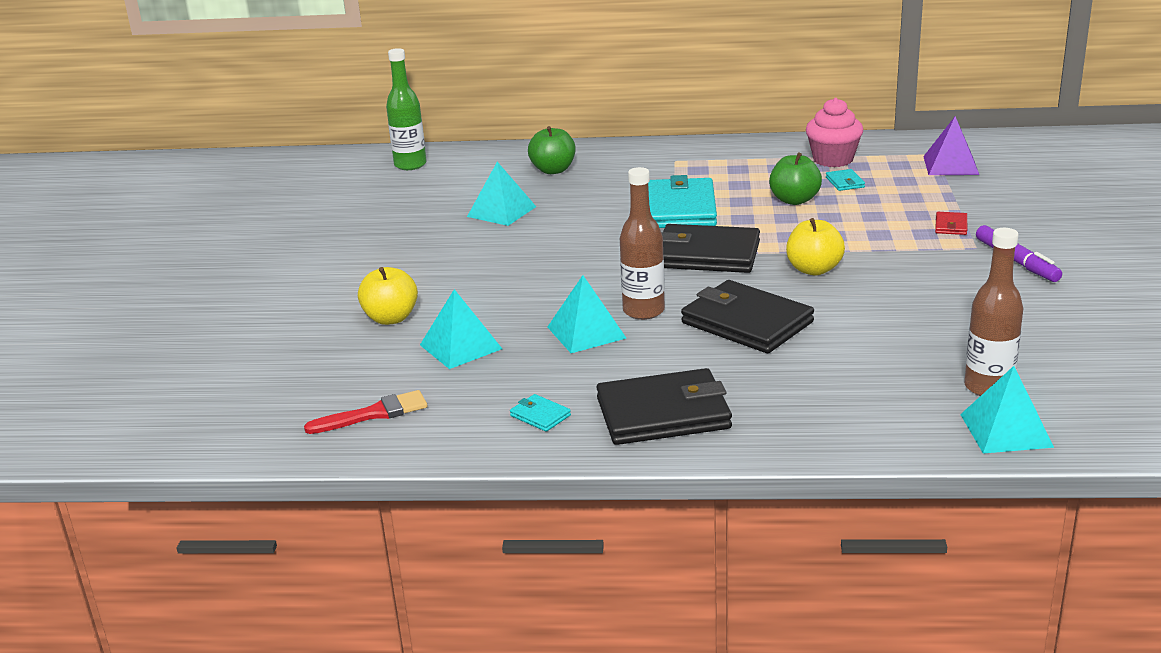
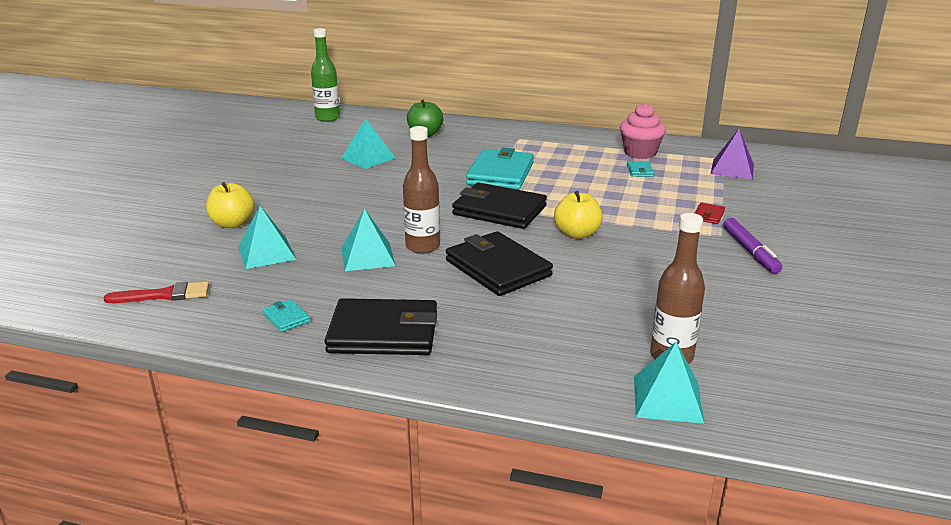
camera: 10 degrees right, 0 degrees up
green apple [769,152,822,205] -> none

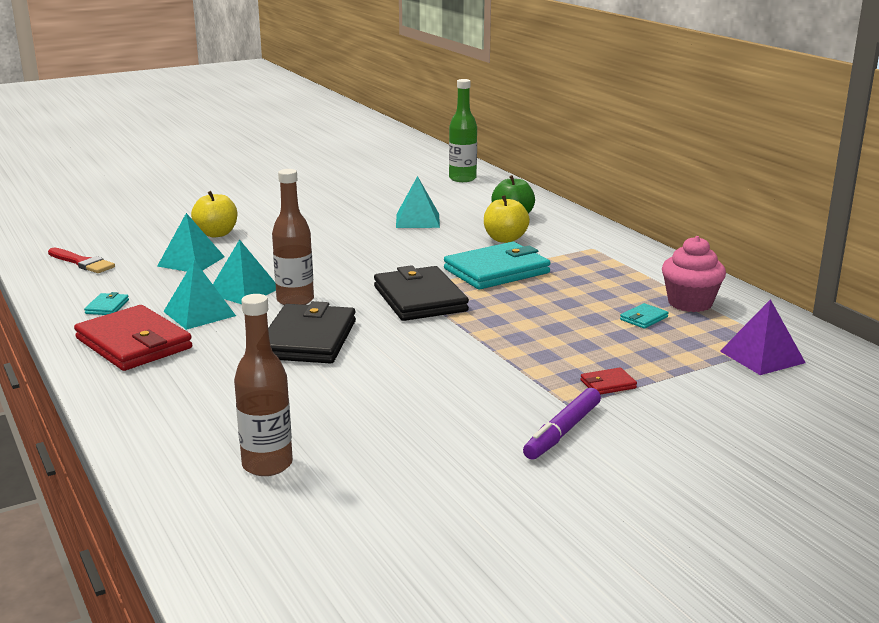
camera: 45 degrees right, 5 degrees down
black wallet [325,298,437,355] -> red wallet [74,305,192,371]
yellow apple [554,191,603,239] -> yellow apple moved to [484,195,530,243]
turquoise pyramid [634,342,704,424] -> turquoise pyramid moved to [163,260,236,330]

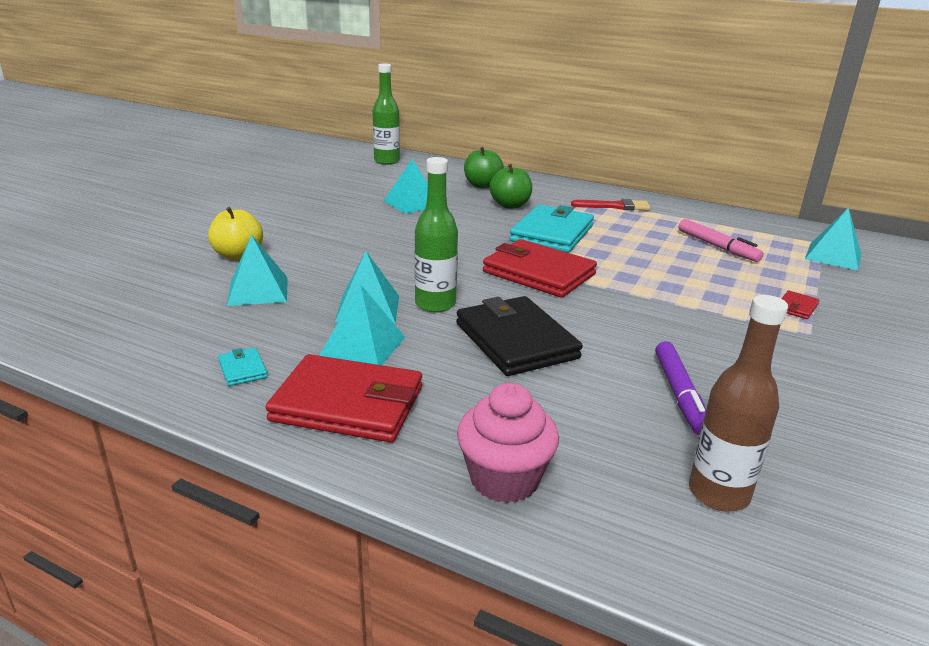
camera: 35 degrees left, 5 degrees up
red brush [48,248,115,273] -> red brush moved to [571,199,650,210]
brown bottle [272,169,314,305] -> green bottle [414,157,458,313]
black wallet [374,265,469,321] -> red wallet [483,239,597,297]
yellow apple [484,195,530,243] -> green apple [489,164,532,209]
purple marker [523,388,601,460] -> purple marker moved to [655,341,706,435]
turquoise wallet [620,303,669,329] -> pink marker [679,219,764,262]
pink cupcake [662,236,726,312] -> pink cupcake moved to [457,383,559,503]
purple pyramid [720,299,806,375] -> turquoise pyramid [805,207,861,270]

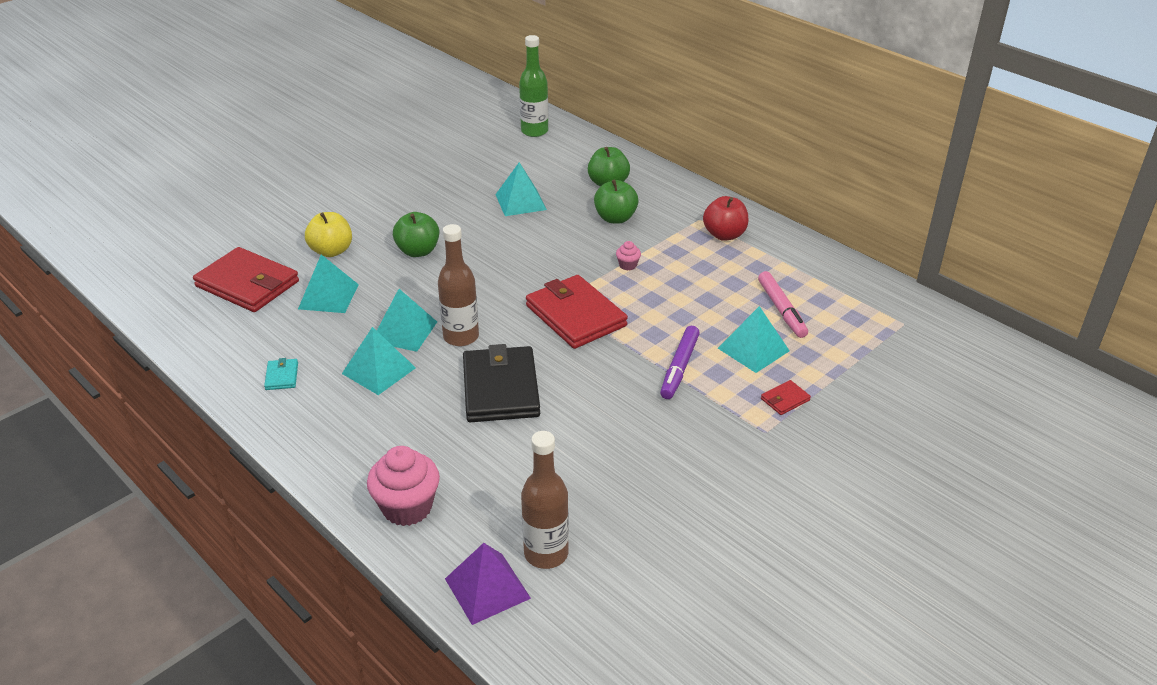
camera: 20 degrees right, 10 degrees up
red wallet [265,354,422,442] -> red wallet moved to [193,247,299,312]
green bottle [414,157,458,313] -> brown bottle [438,224,479,346]
turquoise wallet [509,205,594,253] -> pink cupcake [616,241,641,270]
red brush [571,199,650,210] -> red apple [703,196,749,241]
purple marker [655,341,706,435] -> purple marker moved to [660,326,700,399]
turquoise pyramid [805,207,861,270] -> turquoise pyramid moved to [718,306,790,373]
none -> green apple [393,212,439,257]
none -> purple pyramid [445,543,531,625]

